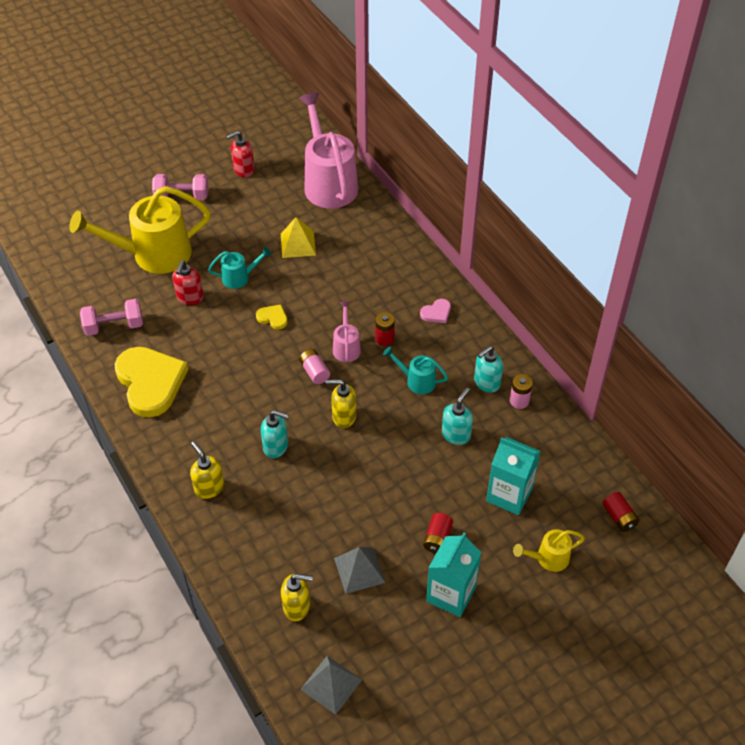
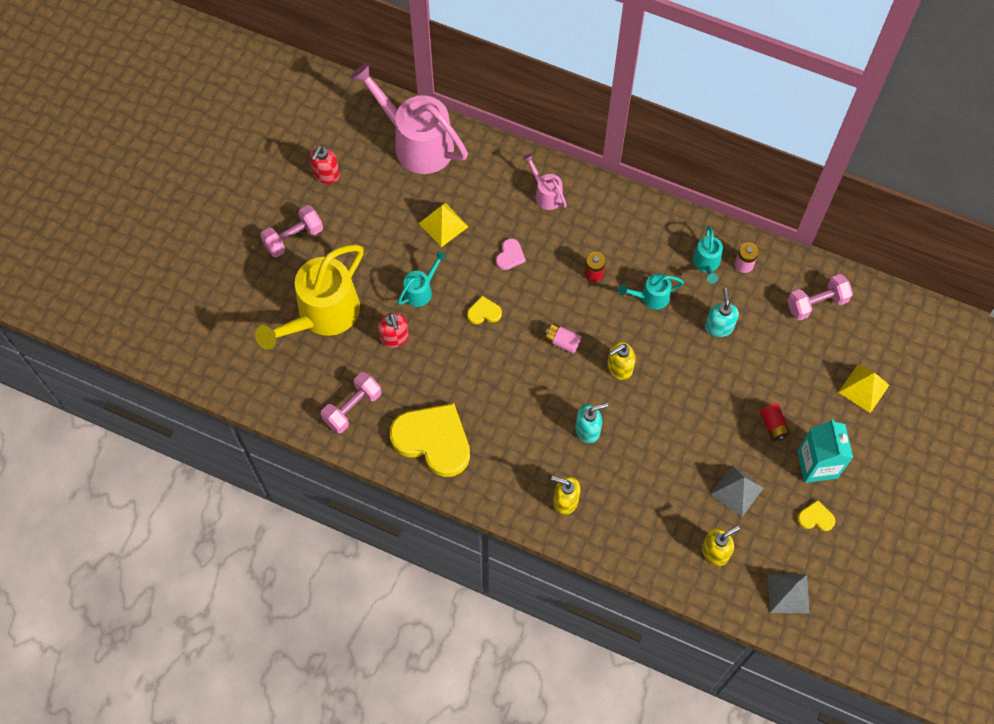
camera: 35 degrees left, 15 degrees up
pink watering can [333,302,361,362] -> pink watering can moved to [523,154,567,210]
pink heart [420,299,451,323] -> pink heart moved to [496,238,526,270]
turquoise soap dispenser [474,346,503,393] -> turquoise watering can [693,226,723,284]
turquoise carton [486,437,541,515] -> none
yellow watering can [513,529,585,572] -> yellow pyramid [838,365,889,413]
red battery [603,492,639,532] -> none
none -> pink dumbbell [787,274,853,320]
none -> yellow heart [797,500,836,531]

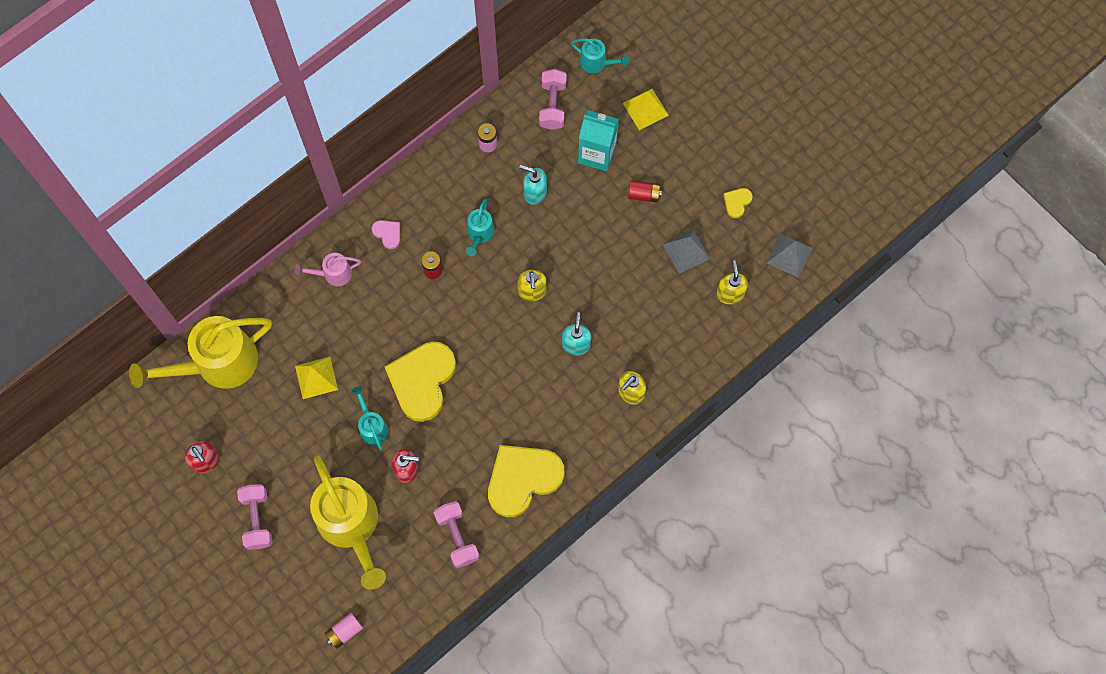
camera: 65 degrees left, 5 degrees up
pink watering can [351,63,468,174] -> yellow watering can [129,316,272,389]
yellow heart [467,296,502,324] -> yellow heart [384,342,456,422], size x2.37
pink heart [496,238,526,270] -> pink heart moved to [372,220,400,249]
pink battery [545,323,582,354] -> pink battery moved to [325,613,363,649]
turquoise watering can [693,226,723,284] -> turquoise watering can moved to [571,38,629,73]
turquoise carton [797,419,853,483] -> turquoise carton moved to [578,110,619,171]

